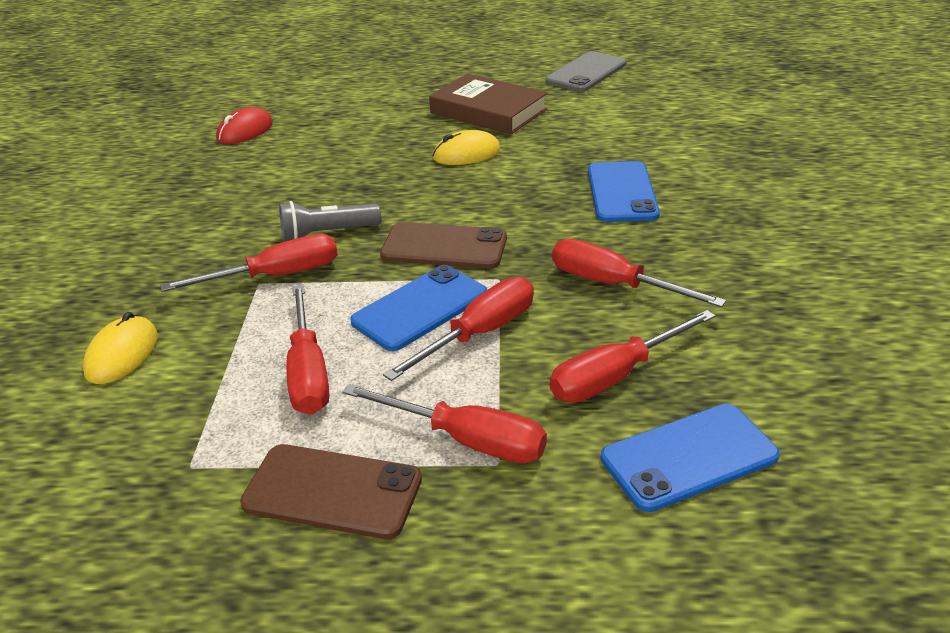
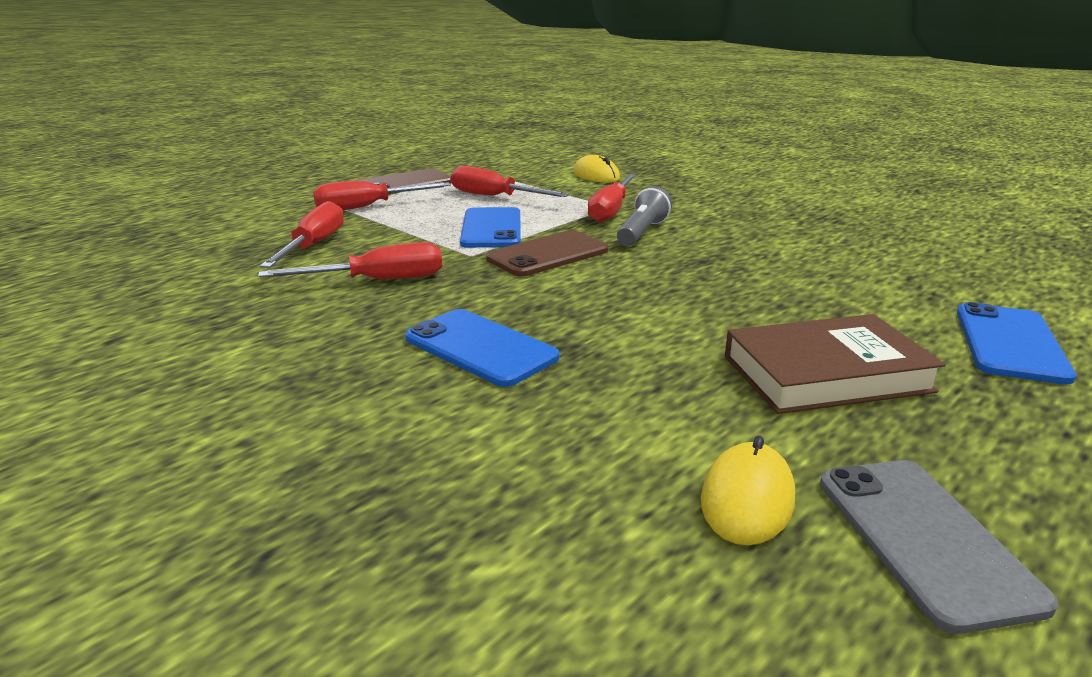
camera: 130 degrees right, 10 degrees down
red mouse [216,107,273,144] -> none
red screwdriver [383,277,534,381] -> none
yellow mouse [433,130,501,165] -> yellow mouse moved to [701,436,795,545]
blue phone [601,404,780,512] -> blue phone moved to [957,302,1076,384]

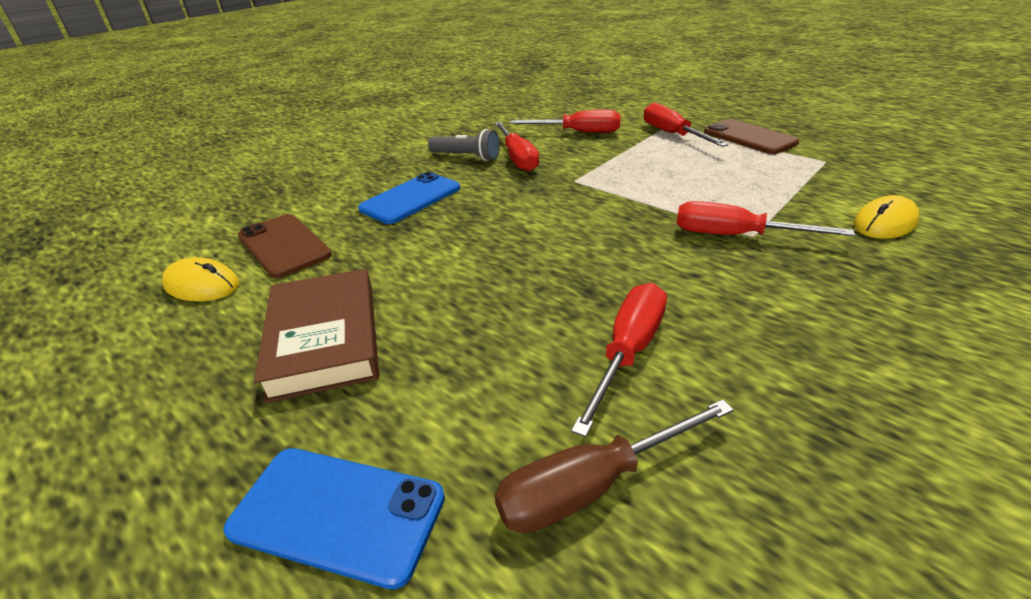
camera: 90 degrees right, 10 degrees up
red screwdriver [451,166,570,197] -> red screwdriver moved to [571,283,667,437]
blue phone [460,207,521,248] -> none
brown phone [486,230,609,276] -> brown phone moved to [238,214,332,278]
grey flashlight [617,186,672,246] -> grey flashlight moved to [428,129,500,161]
grey phone [820,460,1059,634] -> none
none -> brown screwdriver [494,400,734,533]

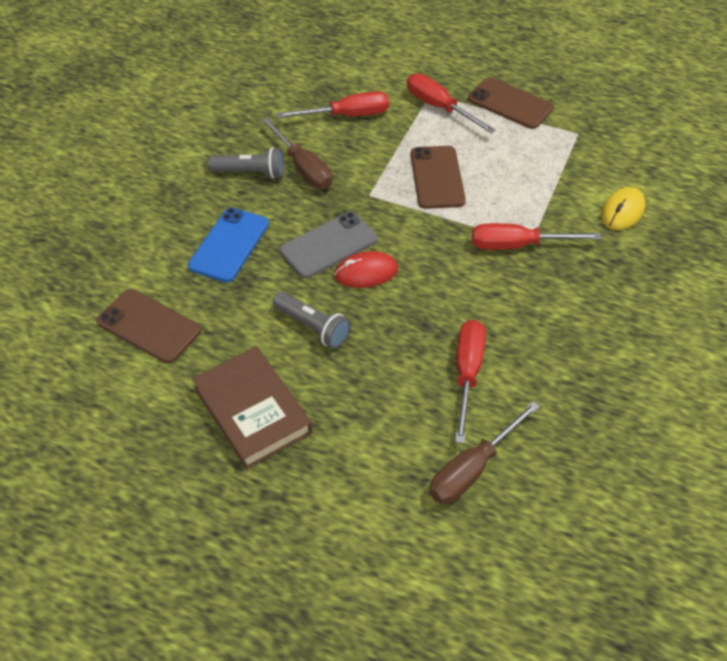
camera: 20 degrees left, 15 degrees up
yellow mouse [162,257,239,301] -> none
blue phone [223,448,445,590] -> none
red screwdriver [495,122,539,172] -> brown screwdriver [262,117,332,189]
none -> grey flashlight [273,292,351,349]
none -> grey phone [280,212,377,278]
none -> red mouse [334,251,398,288]
none -> brown phone [411,146,466,209]

